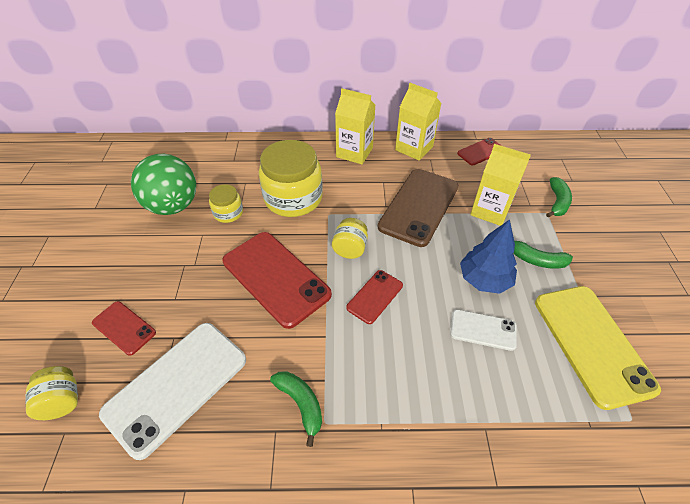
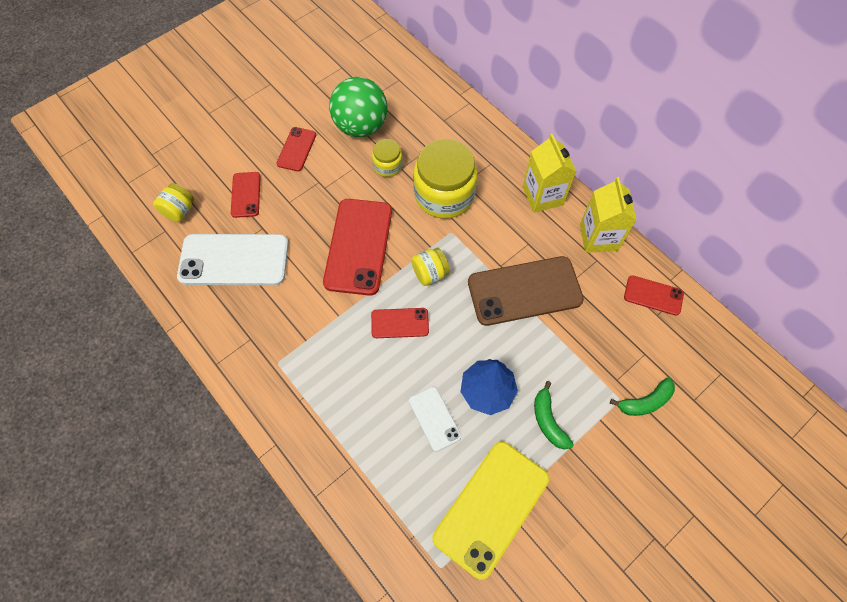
camera: 50 degrees right, 15 degrees up
green banana [270,371,322,447] -> none
yellow carton [470,144,531,226] -> none
none -> red phone [276,127,316,171]

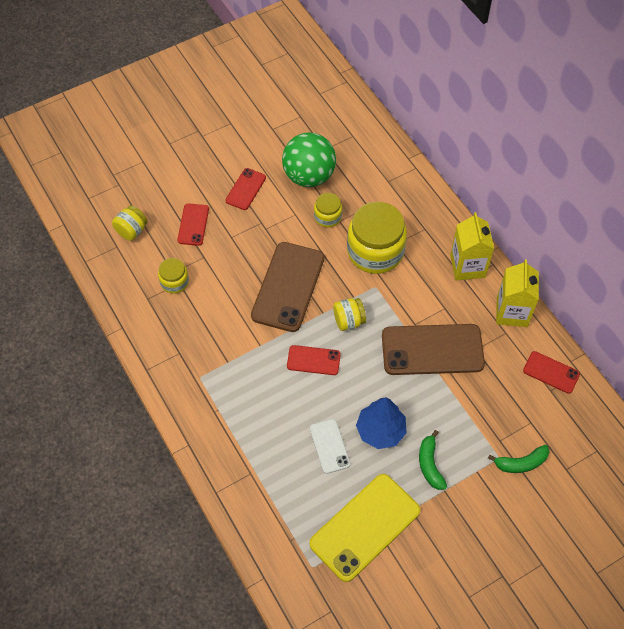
camera: 10 degrees right, 5 degrees down
white phone [177,234,289,285] -> yellow jar [158,258,189,294]
red phone [323,199,392,296] -> brown phone [251,242,324,332]

